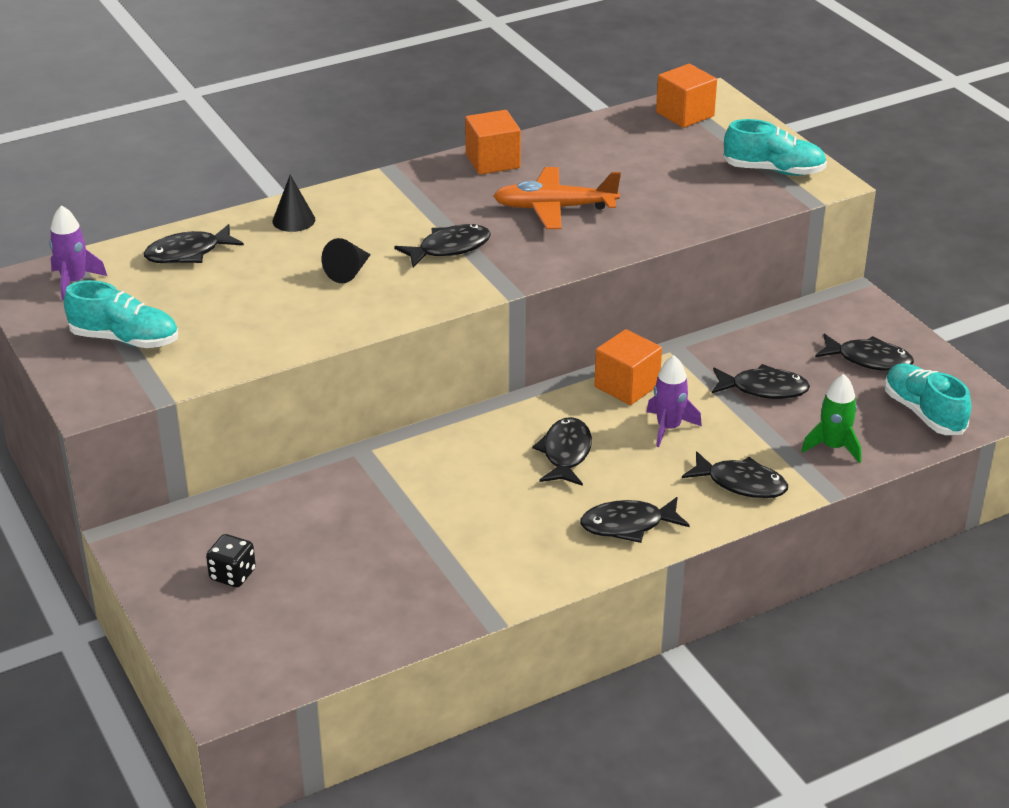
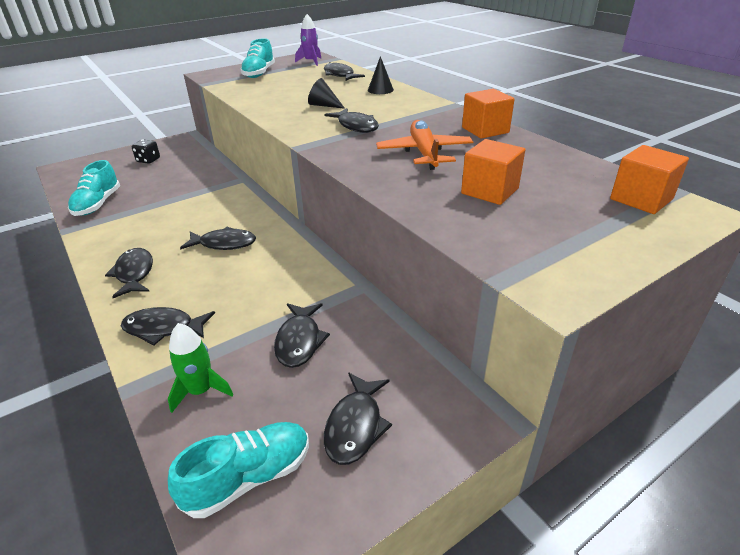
camera: 85 degrees right, 0 degrees up
orange cube [594,329,662,405] -> orange cube moved to [461,139,525,205]
purple rocket [647,355,702,447] -> none
black fish [682,451,788,498] -> black fish turned 75 degrees clockwise [121,307,215,346]
turquoise shoe [723,119,827,176] -> turquoise shoe moved to [68,160,120,216]

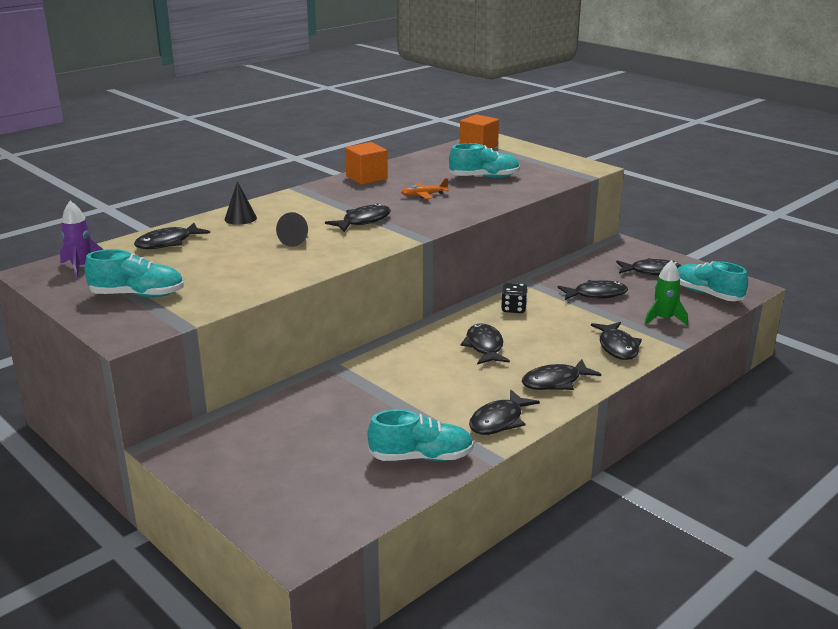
camera: 100 degrees left, 10 degrees down
black dice [132,140,160,164] -> black dice moved to [501,283,528,313]
orange plane [376,120,473,170] -> orange plane [401,178,449,199], size x0.55
orange cube [461,139,525,205] -> turquoise shoe [449,143,520,178]
none -> black fish [469,390,540,435]

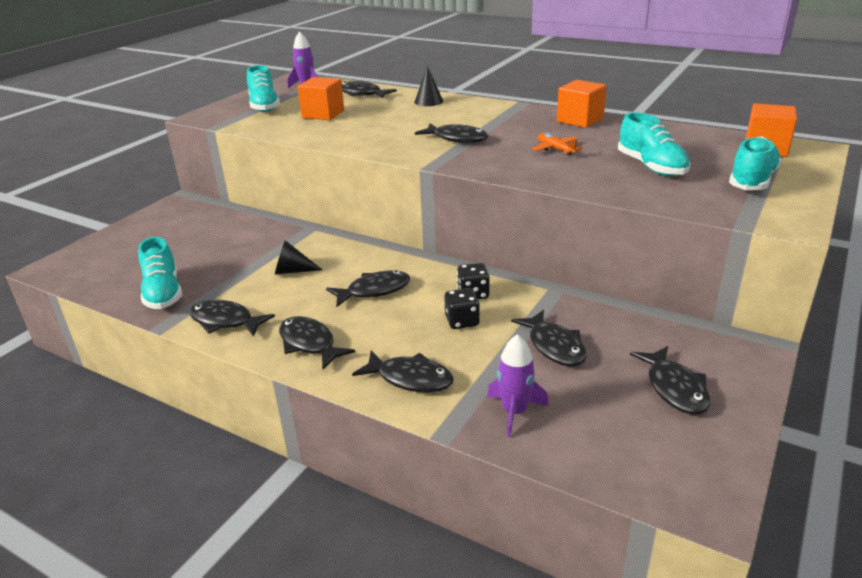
camera: 75 degrees right, 5 degrees up
black cone [276,212,308,247] -> black cone moved to [275,240,322,275]
black fish [591,322,642,360] -> black fish turned 135 degrees counterclockwise [352,350,454,392]
green rocket [645,260,688,325] -> purple rocket [487,334,549,437]
turquoise shoe [677,261,748,301] -> turquoise shoe moved to [729,136,782,190]
none -> orange cube [298,77,344,120]
none -> black dice [444,288,480,329]

